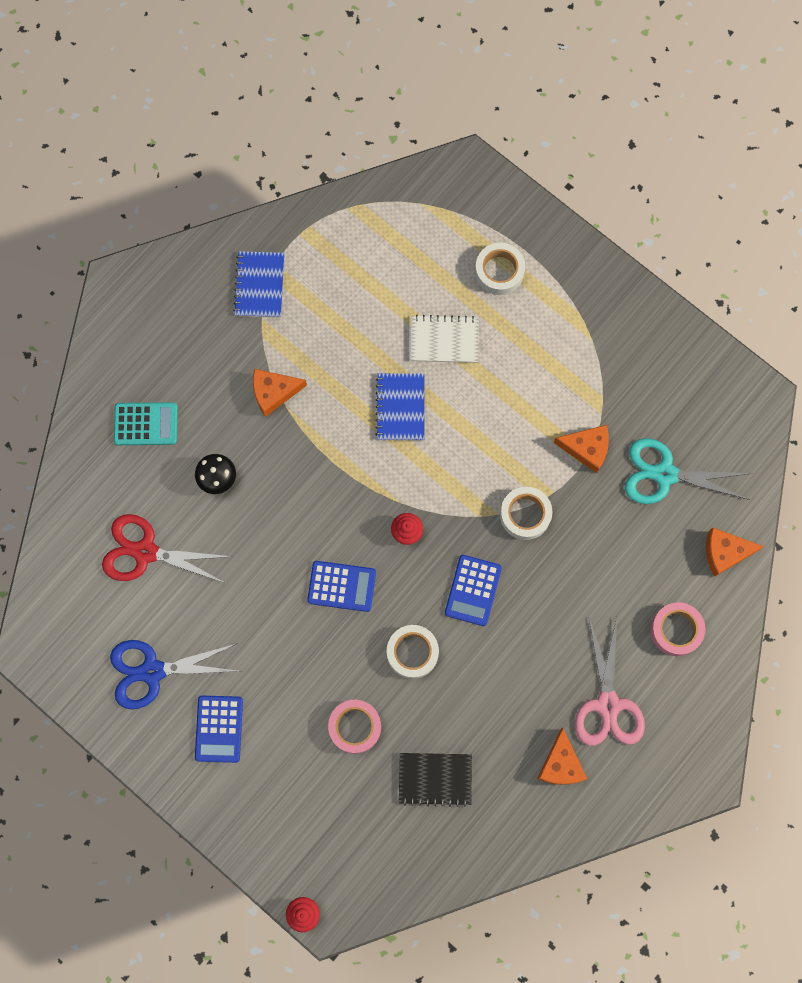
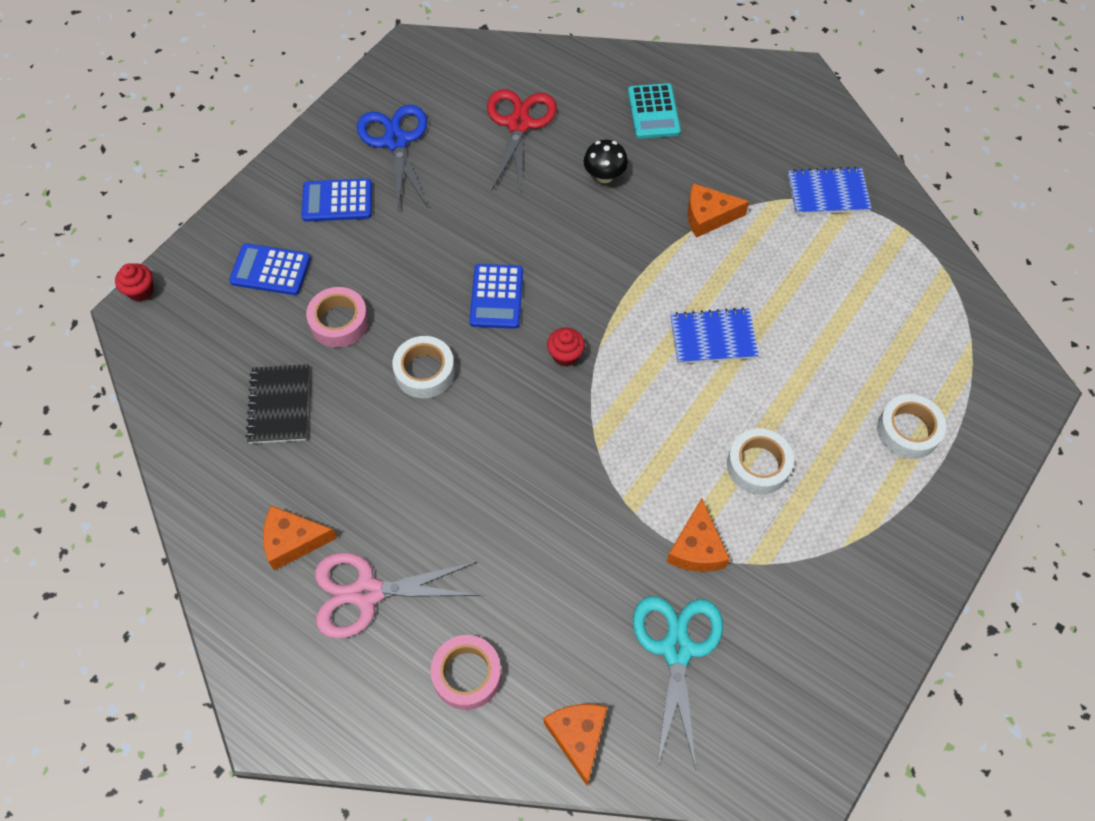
camera: 85 degrees right, 15 degrees down
orange cheese [253,369,307,417] -> orange cheese turned 75 degrees counterclockwise [688,183,749,238]
white notebook [410,315,479,363] -> none
blue calculator [445,555,502,626] -> blue calculator moved to [229,243,311,295]
white tape [500,487,553,540] -> white tape moved to [727,428,794,495]

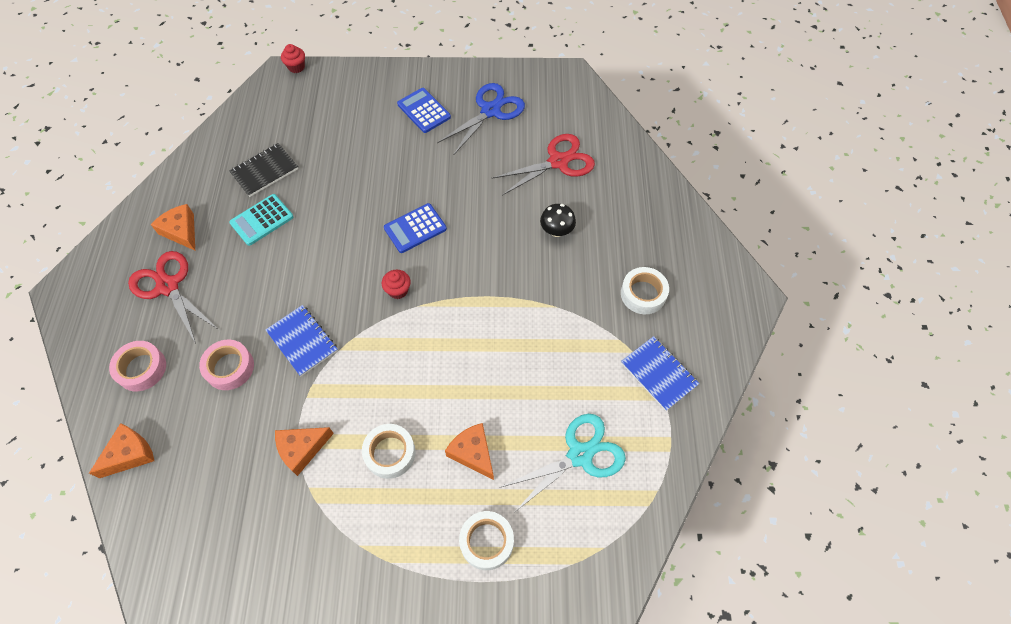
camera: 55 degrees right, 0 degrees up
blue calculator [229,243,311,295] -> none
pink tape [306,287,369,347] -> pink tape moved to [199,340,254,390]
pink scissors [315,552,481,639] -> red scissors [128,251,219,344]
white tape [392,336,455,398] -> white tape moved to [621,267,669,314]
turquoise calculator [628,83,681,139] -> turquoise calculator moved to [229,194,293,246]
turquoise scissors [633,596,723,769] -> turquoise scissors moved to [499,414,626,512]
blue notebook [670,307,759,364] -> blue notebook moved to [265,305,338,376]
orange cheese [688,183,749,238] -> orange cheese moved to [445,423,494,480]

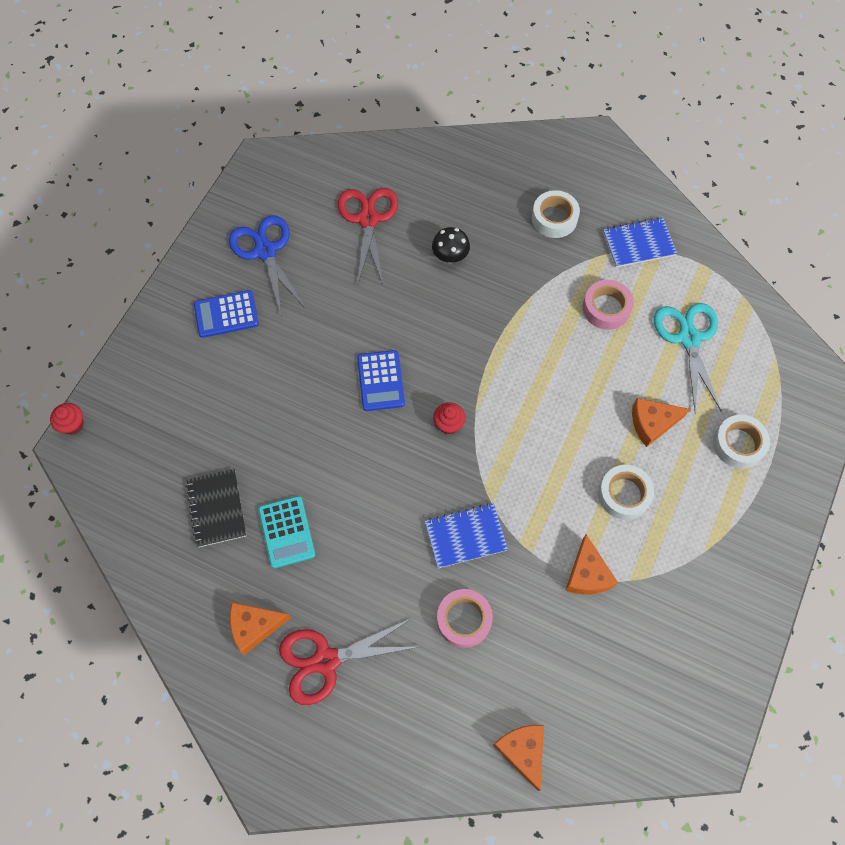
camera: 65 degrees left, 5 degrees up
pink tape [109,341,166,391] -> pink tape moved to [583,280,634,330]

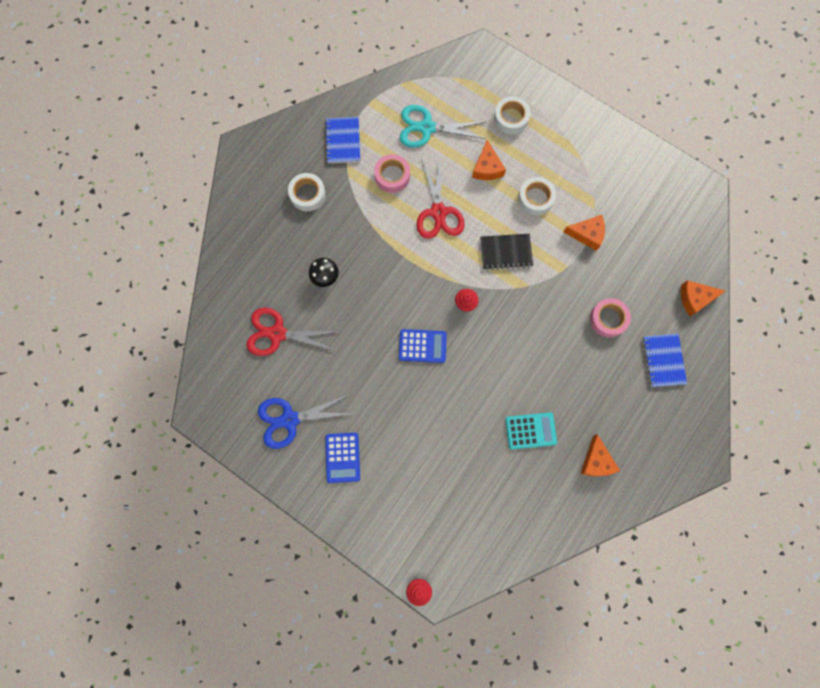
camera: 80 degrees left, 10 degrees up
black notebook [186,469,247,547] -> black notebook moved to [480,234,533,270]
red scissors [279,618,418,705] -> red scissors moved to [417,156,465,239]
blue notebook [425,503,508,568] -> blue notebook moved to [643,334,687,387]

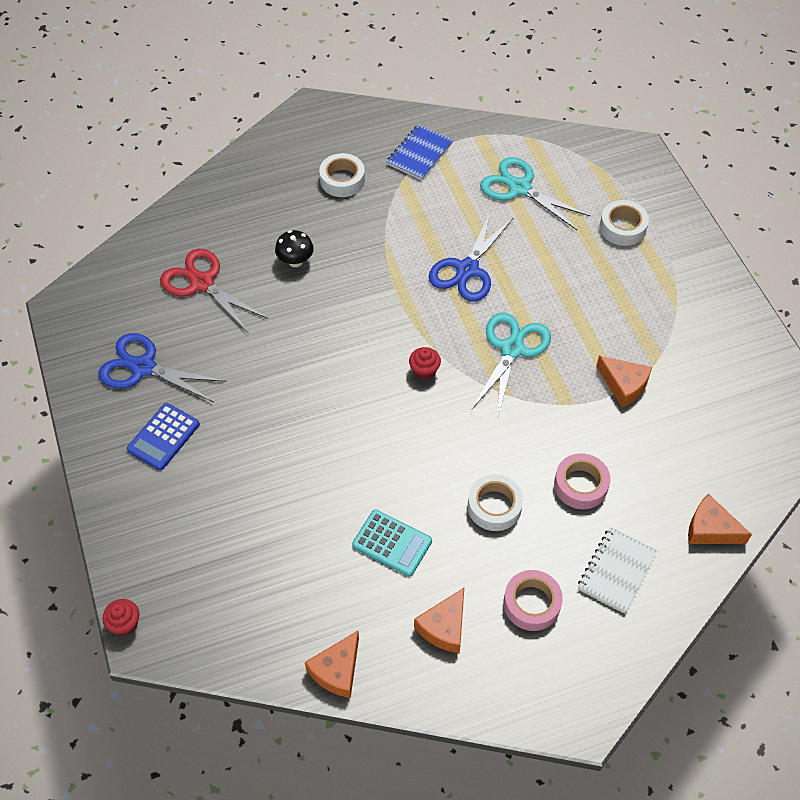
camera: 35 degrees right, 20 degrees down
pink tape [374,154,410,193] -> pink tape moved to [504,570,563,631]
blue calculator [399,329,447,363] -> none
red scissors [417,156,465,239] -> blue scissors [429,210,513,302]
orange cheese [472,140,506,180] -> orange cheese moved to [305,631,359,698]
black notebook [480,234,533,270] -> turquoise scissors [471,312,551,417]
white tape [518,177,556,215] -> white tape moved to [468,474,523,531]
blue notebook [643,334,687,387] -> white notebook [578,527,657,614]

